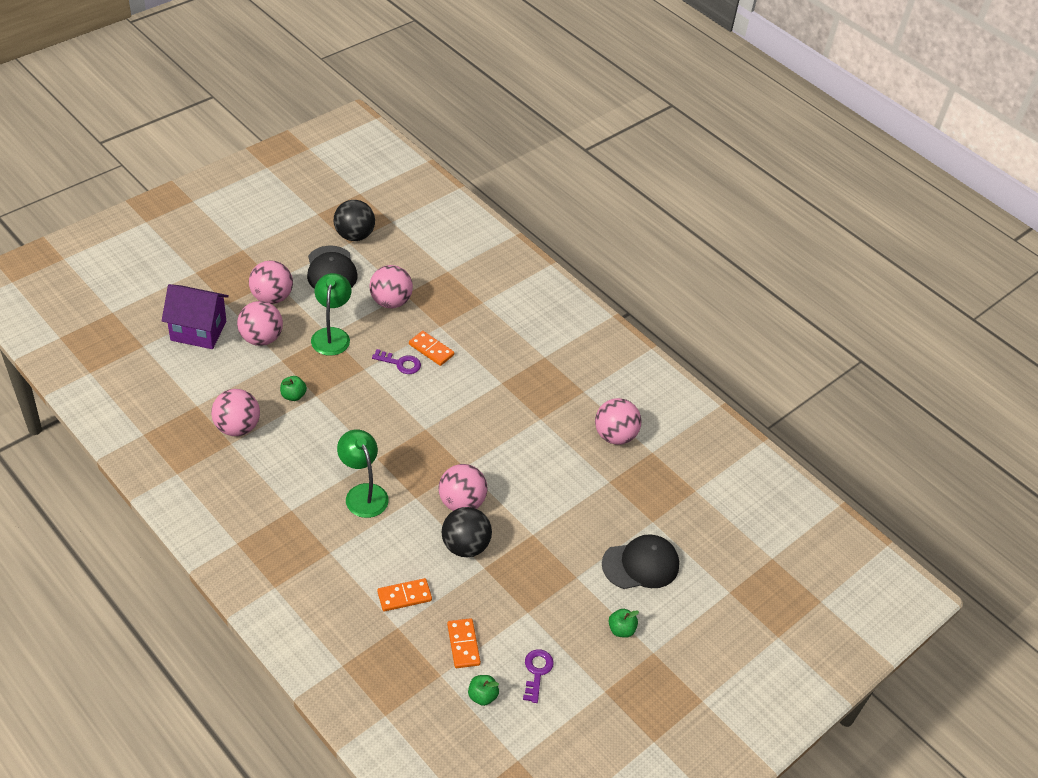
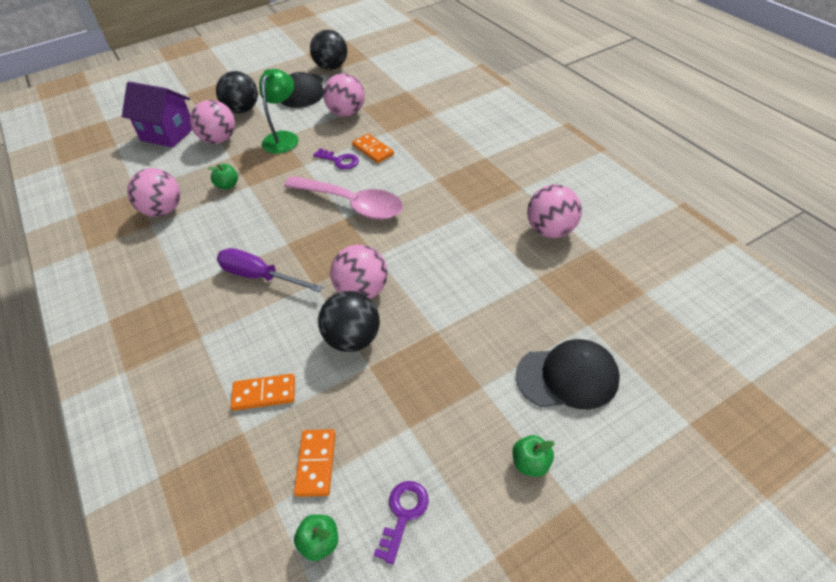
camera: 20 degrees right, 0 degrees up
pink ball [249,260,293,304] -> black ball [216,71,258,113]
green lamp [337,430,389,518] -> purple screwdriver [217,248,323,292]
none -> pink spoon [284,176,403,220]

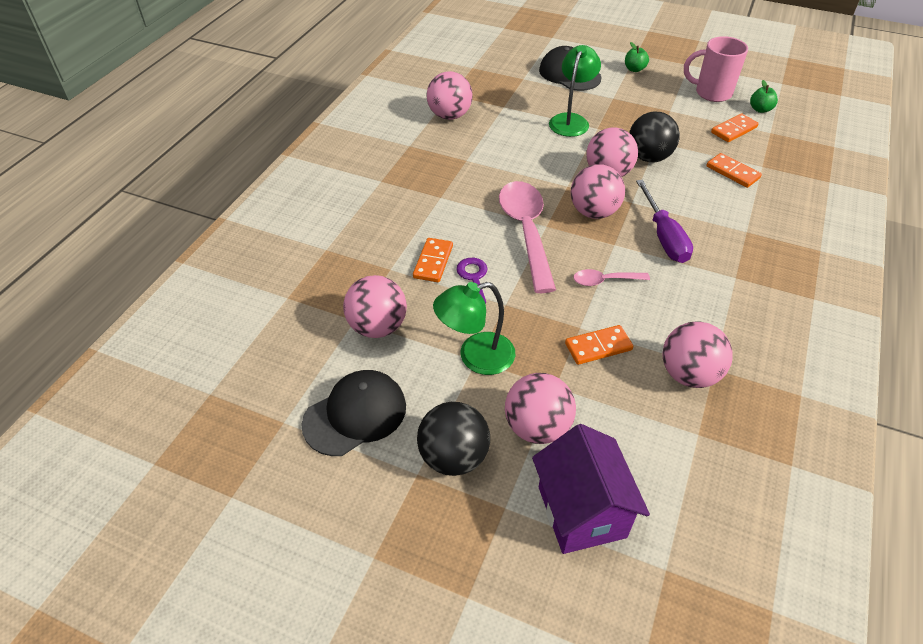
camera: 130 degrees left, 0 degrees up
green apple [207,164,238,190] -> orange domino [565,325,633,365]
black ball [310,30,347,70] -> none
purple key [374,481,429,564] -> pink mug [684,36,748,102]
none -> green lamp [549,45,601,137]
none -> pink ball [571,164,625,219]
none -> pink spoon [573,269,650,286]

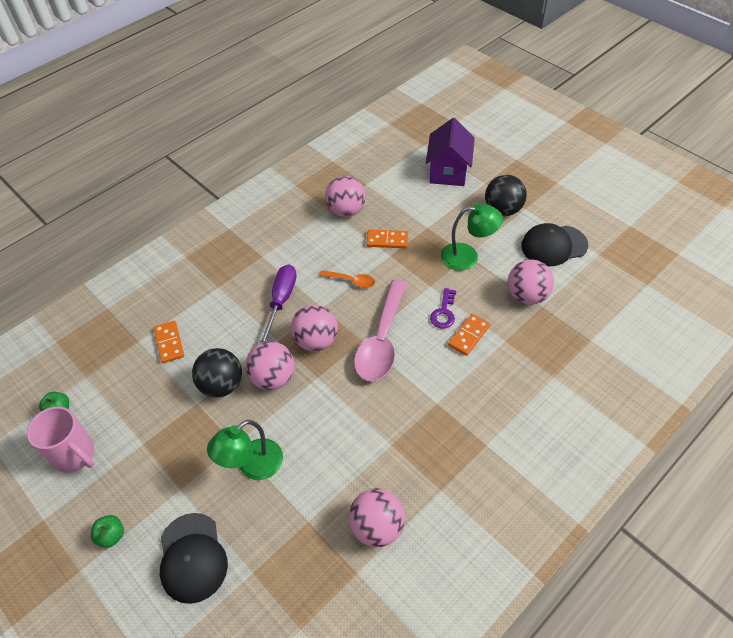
camera: 155 degrees left, 5 degrees up
pink ball [505,373,576,444] -> none
pink spoon [573,269,650,286] -> orange spoon [319,270,375,288]
orange domino [711,113,759,142] -> none

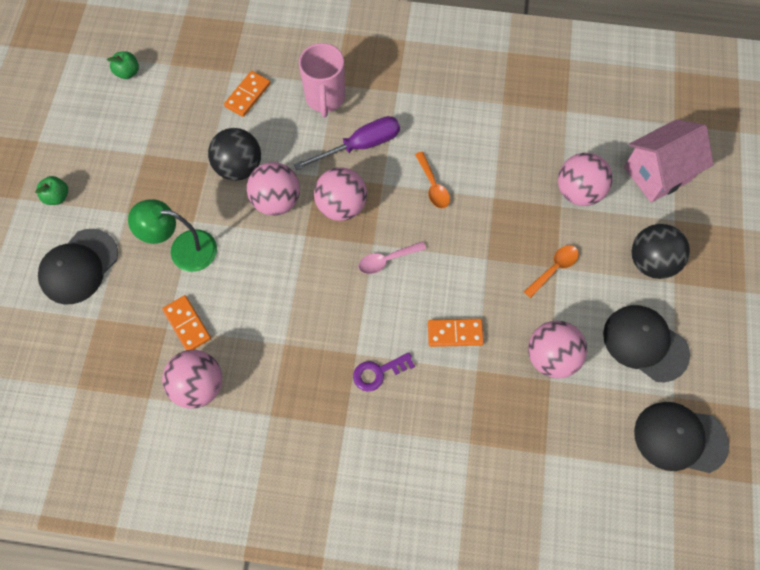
camera: 50 degrees right, 15 degrees up
pink mug [27,406,95,473] -> pink mug moved to [299,43,345,117]
pink ball [325,176,366,217] -> pink ball moved to [558,153,613,206]
pink spoon [354,280,407,381] -> pink spoon [358,241,426,274], size x0.47
orange domino [366,229,408,248] -> orange domino moved to [162,295,211,350]
purple house [426,118,475,186] -> pink house [624,119,714,202]
purple key [430,288,457,328] -> purple key moved to [353,352,415,391]
green lamp [441,204,503,271] -> orange spoon [524,245,579,298]
none -> black cap [634,402,729,473]

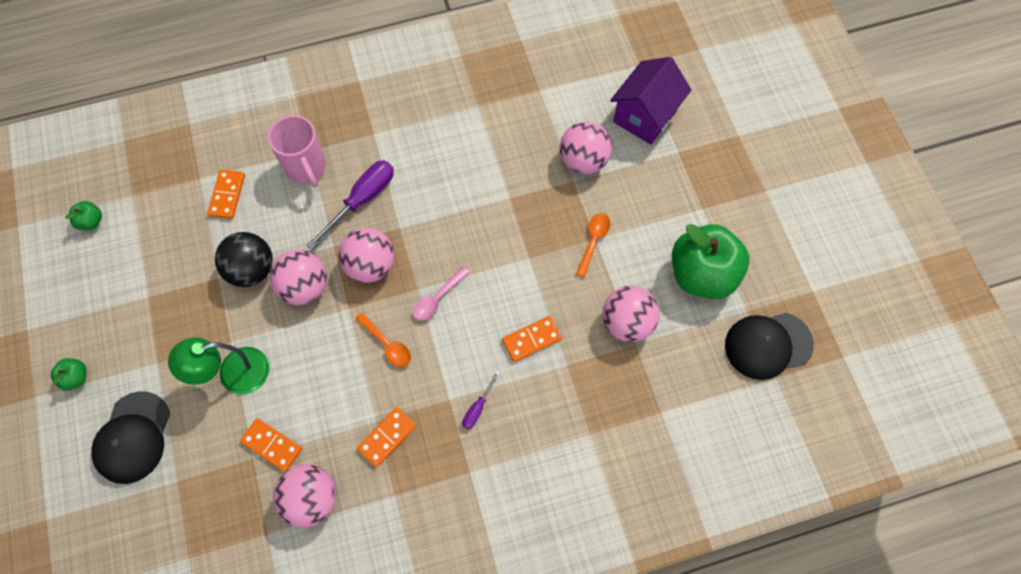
camera: 25 degrees left, 0 degrees up
purple key [353,352,415,391] -> purple screwdriver [462,371,500,429]
orange spoon [415,151,450,208] -> orange spoon moved to [355,312,411,367]
black cap [603,305,690,382] -> green apple [672,224,749,299]
pink house [624,119,714,202] -> purple house [610,57,691,145]
black ball [631,224,690,279] -> none
none -> orange domino [357,407,416,467]

